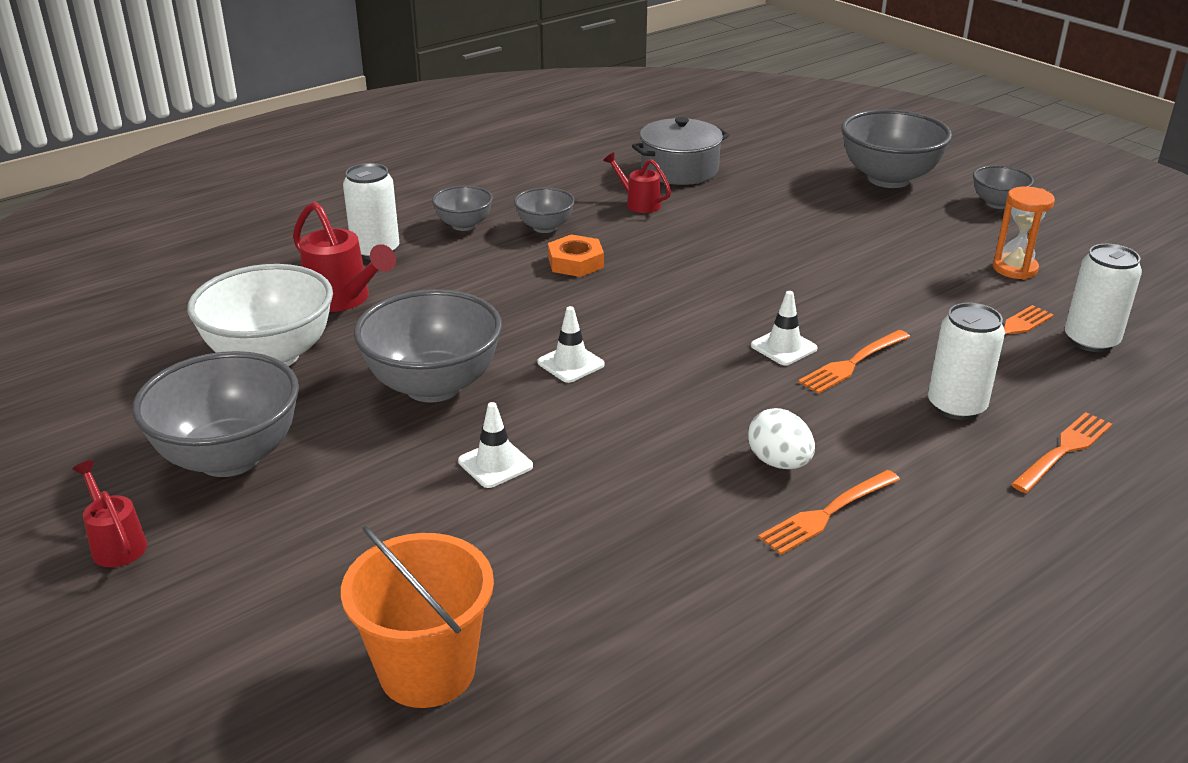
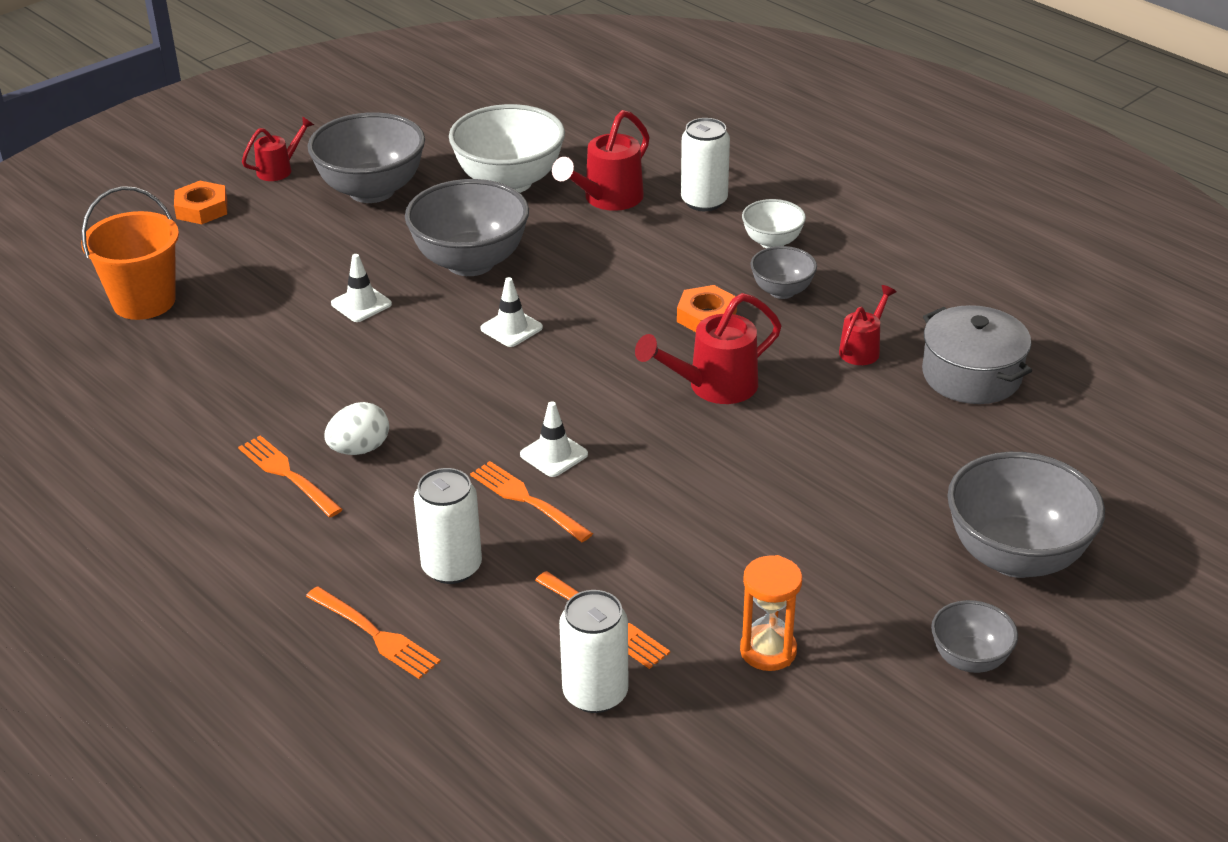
camera: 85 degrees right, 5 degrees up
grey bowl [432,185,493,231] -> white bowl [742,199,806,248]
none -> orange nut [174,181,227,224]
none -> red watering can [635,293,781,404]

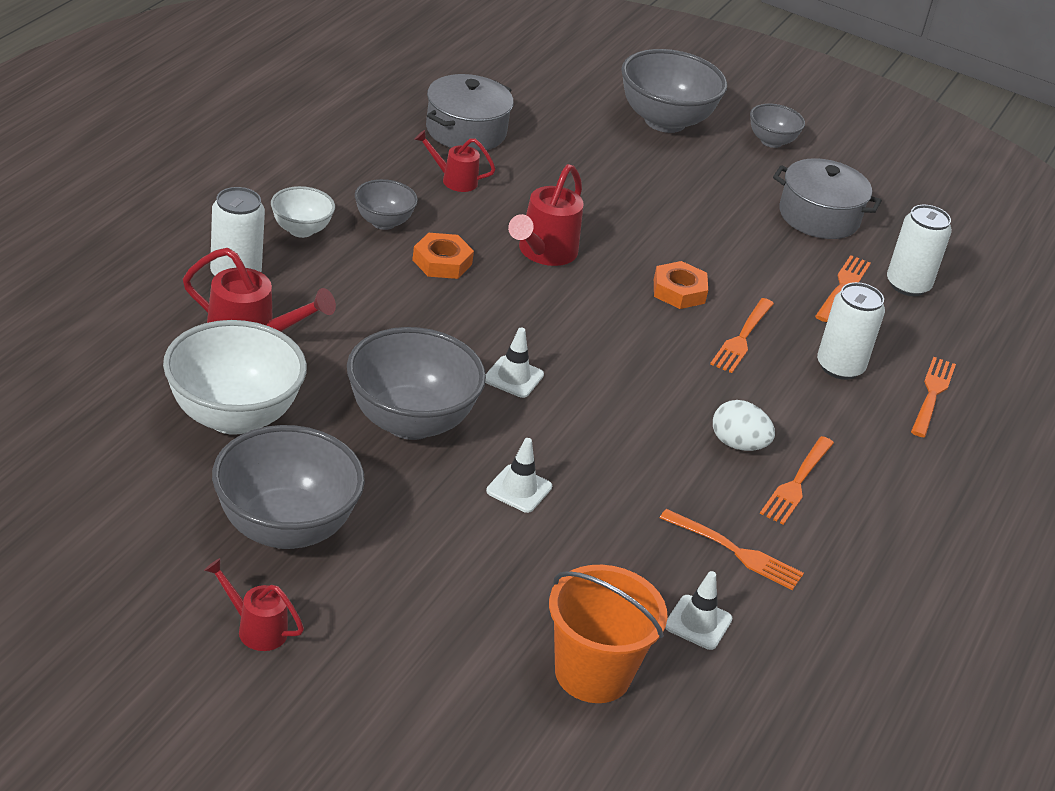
camera: 115 degrees left, 0 degrees up
orange nut [174,181,227,224] -> orange nut moved to [654,261,708,309]
white traffic cone [520,401,588,477] -> white traffic cone moved to [665,571,733,650]
red watering can [635,293,781,404] -> red watering can turned 75 degrees clockwise [508,164,584,266]
orange hourglass [740,555,802,671] -> grey pot [773,158,882,239]
none -> orange fork [660,509,804,590]

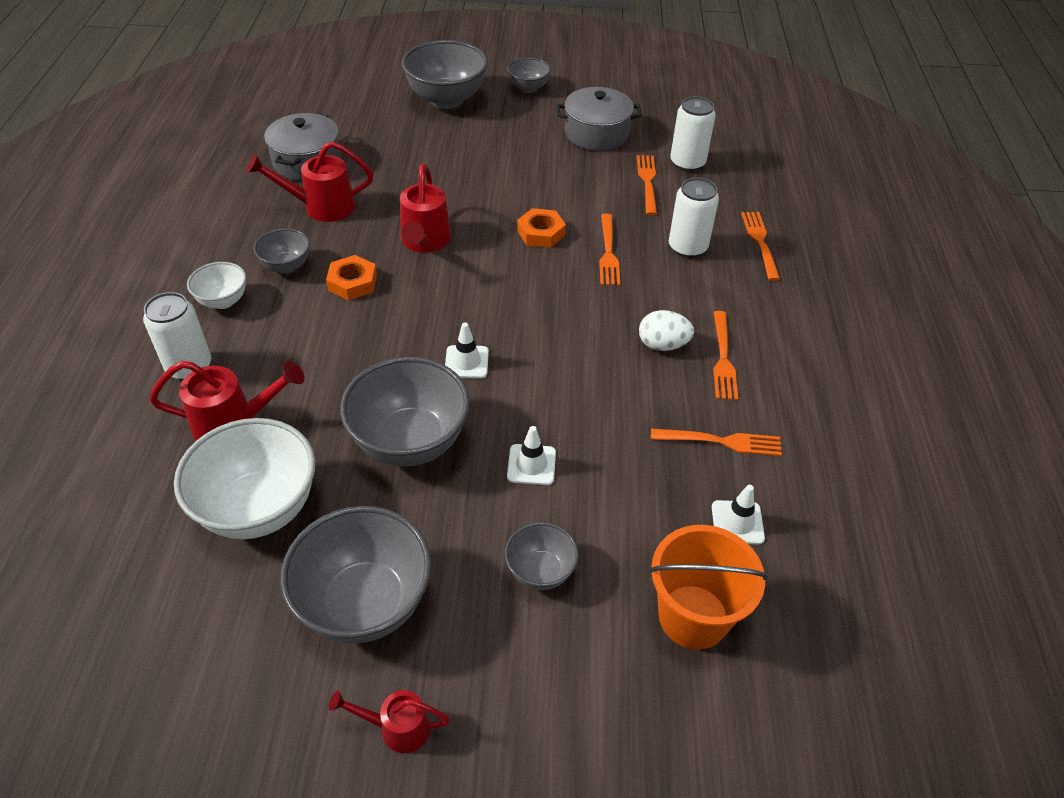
camera: 20 degrees left, 10 degrees up
red watering can [414,130,496,192] -> red watering can [246,141,373,222], size x1.64
none -> grey bowl [505,522,579,590]

